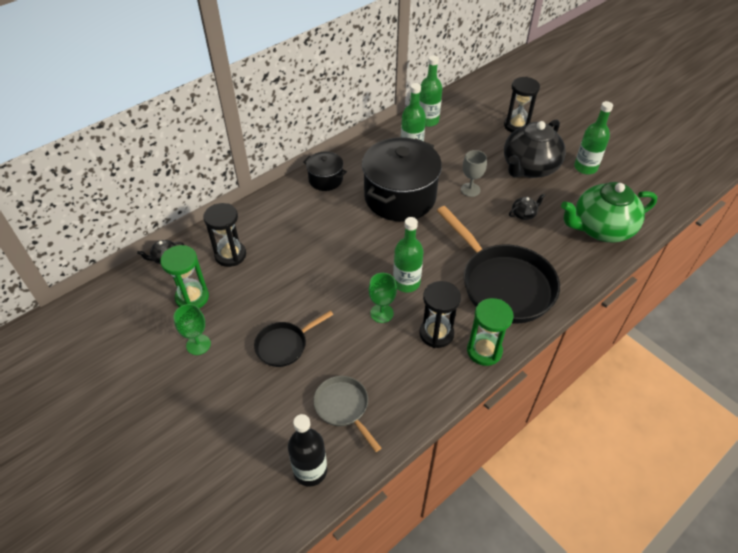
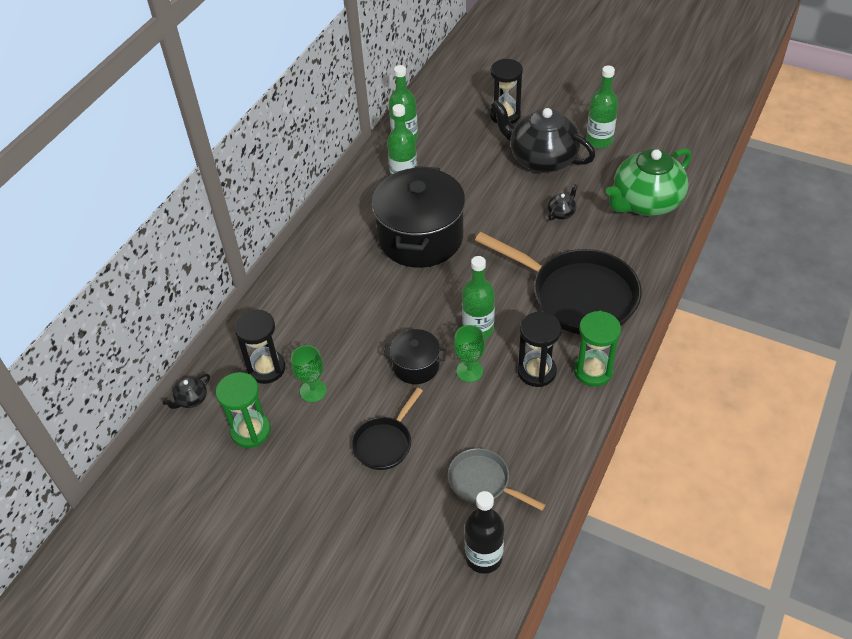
camera: 20 degrees left, 0 degrees up
green goblet [174,304,211,355] -> green goblet moved to [291,345,327,402]
black pot [303,151,347,191] -> black pot moved to [383,329,447,384]
grey goblet [461,150,487,197] -> none
black teapot [504,119,566,178] -> black teapot turned 105 degrees clockwise [491,100,596,173]

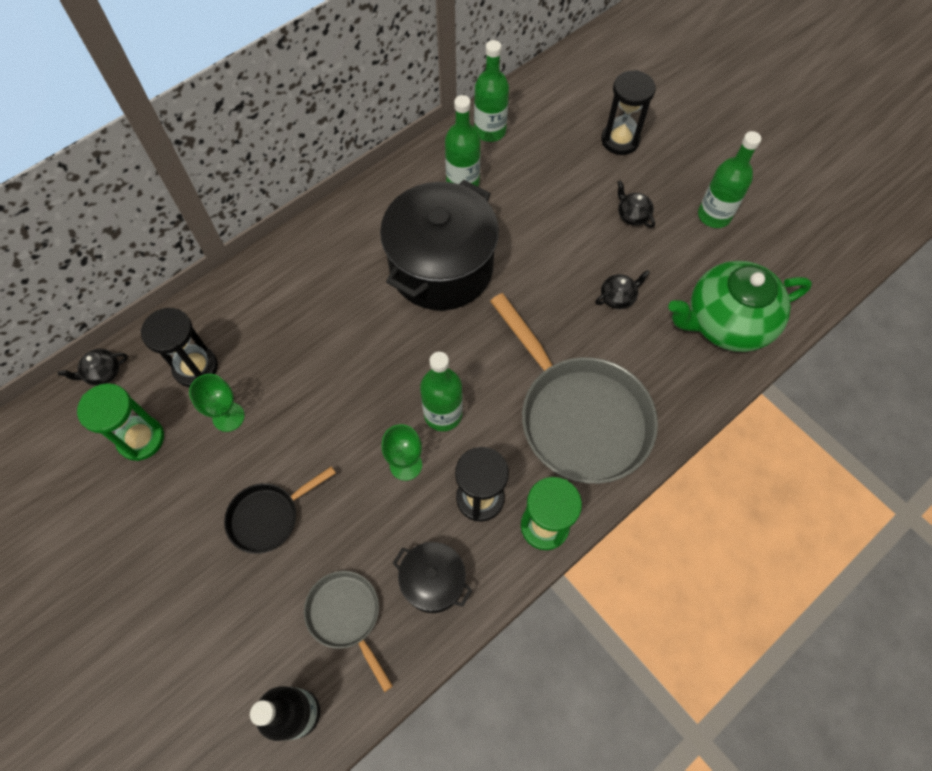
camera: 20 degrees right, 15 degrees up
black pot [383,329,447,384] -> black pot moved to [393,542,472,613]
black pan [475,232,642,334] -> grey pan [490,293,658,484]
black teapot [491,100,596,173] -> black teapot [617,180,655,228], size x0.40

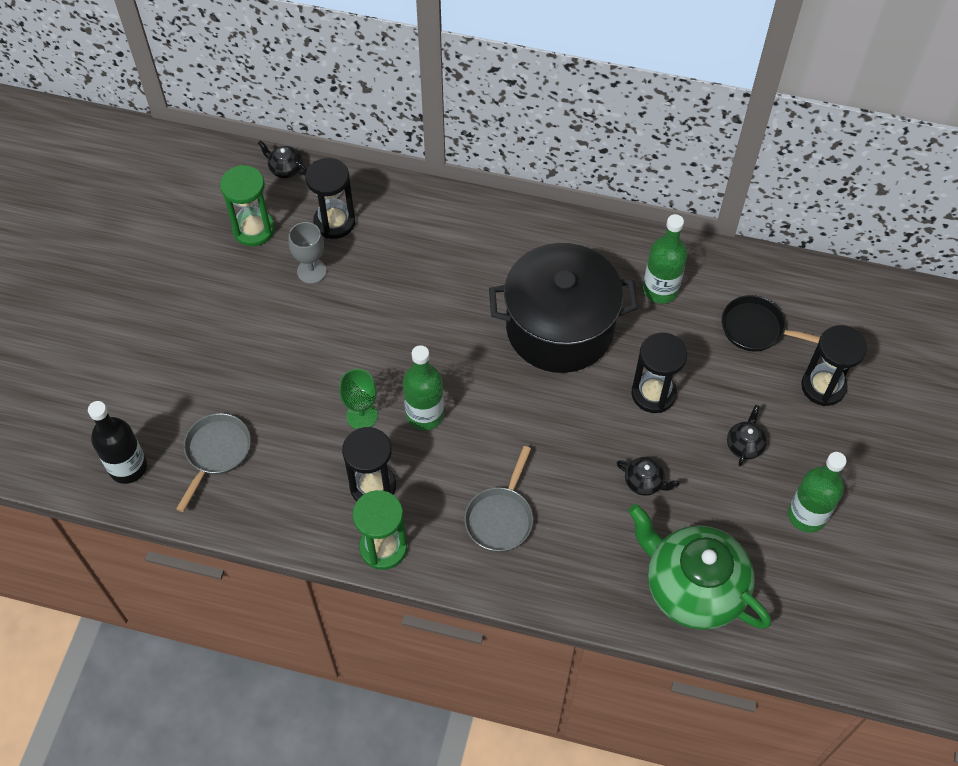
camera: 55 degrees right, 5 degrees down
green goblet [189,374,245,432] -> grey goblet [289,222,327,284]
black pan [224,466,336,554] -> black pan moved to [722,295,820,352]
black pot [393,542,472,613] -> none
green bottle [474,40,509,142] -> none
grey pan [490,293,658,484] -> grey pan [464,446,533,552], size x0.51
none -> black hourglass [632,332,687,413]

